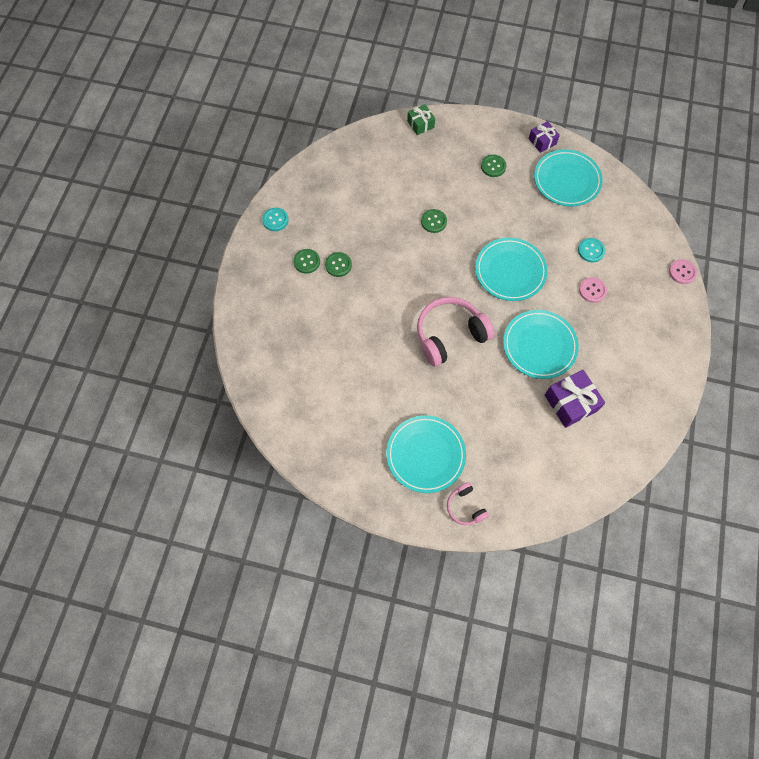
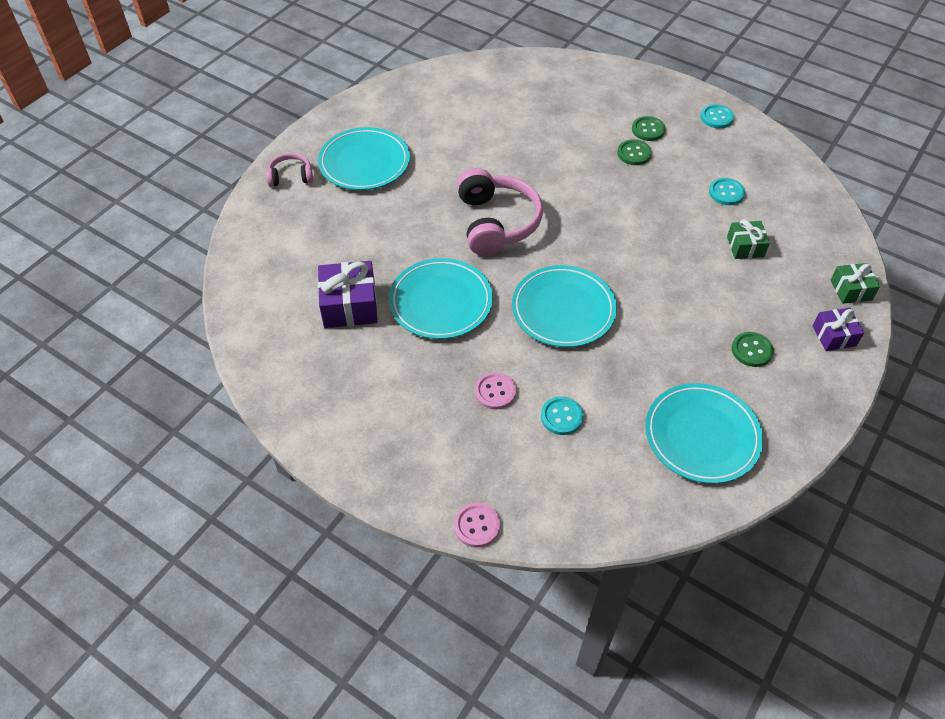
camera: 110 degrees right, 15 degrees down
green button [421,209,447,233] -> none
purple gift [528,121,560,153] -> purple gift moved to [813,308,864,351]
none -> turquoise button [709,178,745,205]
none -> green gift [727,219,770,259]

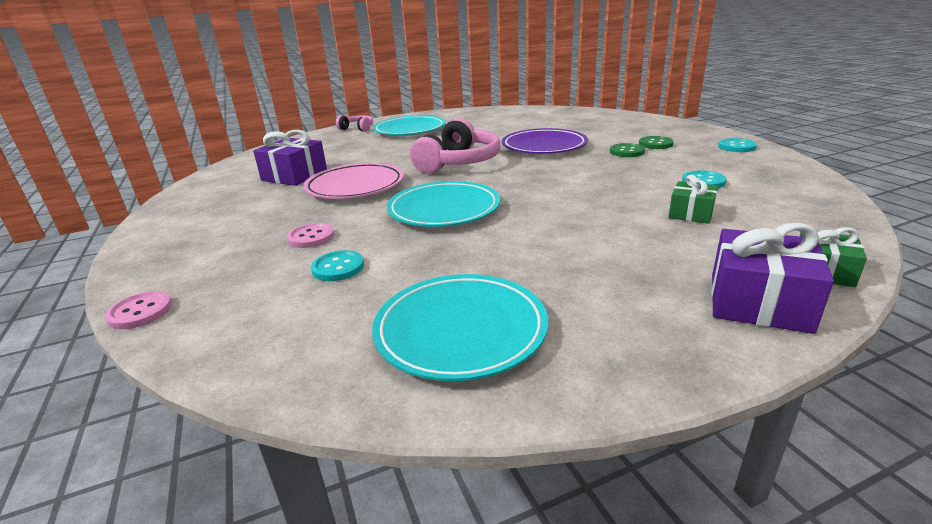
camera: 35 degrees right, 25 degrees down
turquoise plate [389,258,493,339] -> pink plate [303,163,404,199]
green button [732,332,774,367] -> none
purple gift [813,308,864,351] -> purple gift [711,223,834,334], size x1.64
none -> purple plate [502,128,588,154]

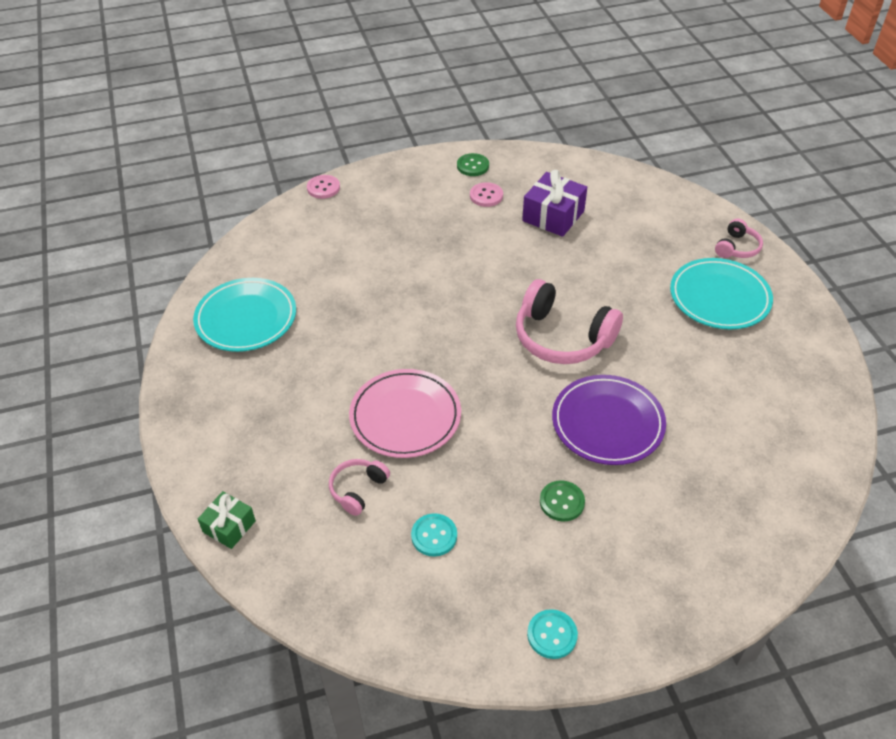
camera: 95 degrees right, 20 degrees up
pink button [287,223,334,248] -> pink button moved to [470,182,503,207]
pink plate [303,163,404,199] -> pink plate moved to [349,369,461,458]
turquoise button [311,250,364,281] -> none
turquoise plate [387,181,500,227] -> none
green button [639,136,674,149] -> green button moved to [457,153,489,176]
green gift [669,175,718,224] -> pink headphones [329,459,390,516]
purple gift [711,223,834,334] -> none

